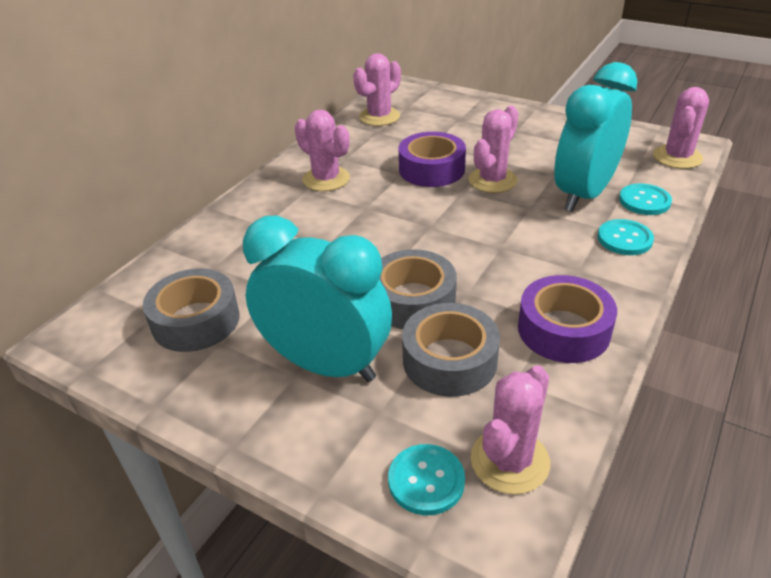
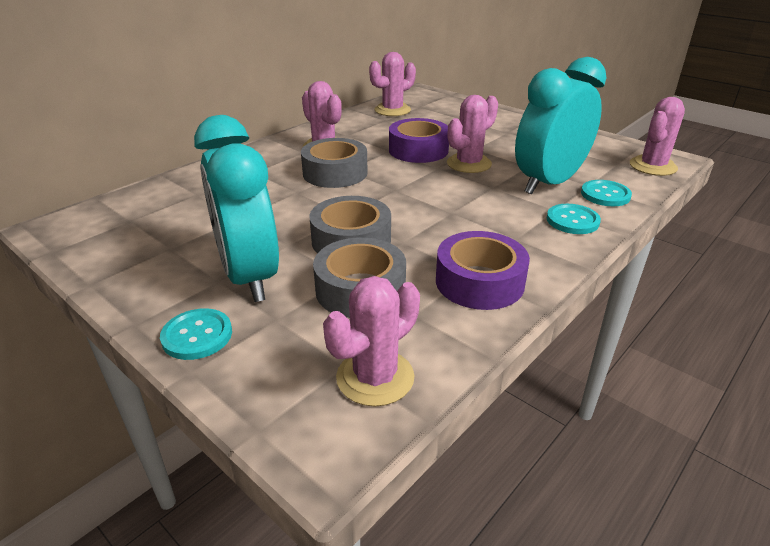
camera: 10 degrees right, 5 degrees down
grey tape [143,269,239,352] -> grey tape moved to [301,138,368,188]
turquoise clock [243,216,392,382] -> turquoise clock turned 150 degrees counterclockwise [194,115,279,302]
turquoise button [388,444,465,515] -> turquoise button moved to [160,308,232,360]

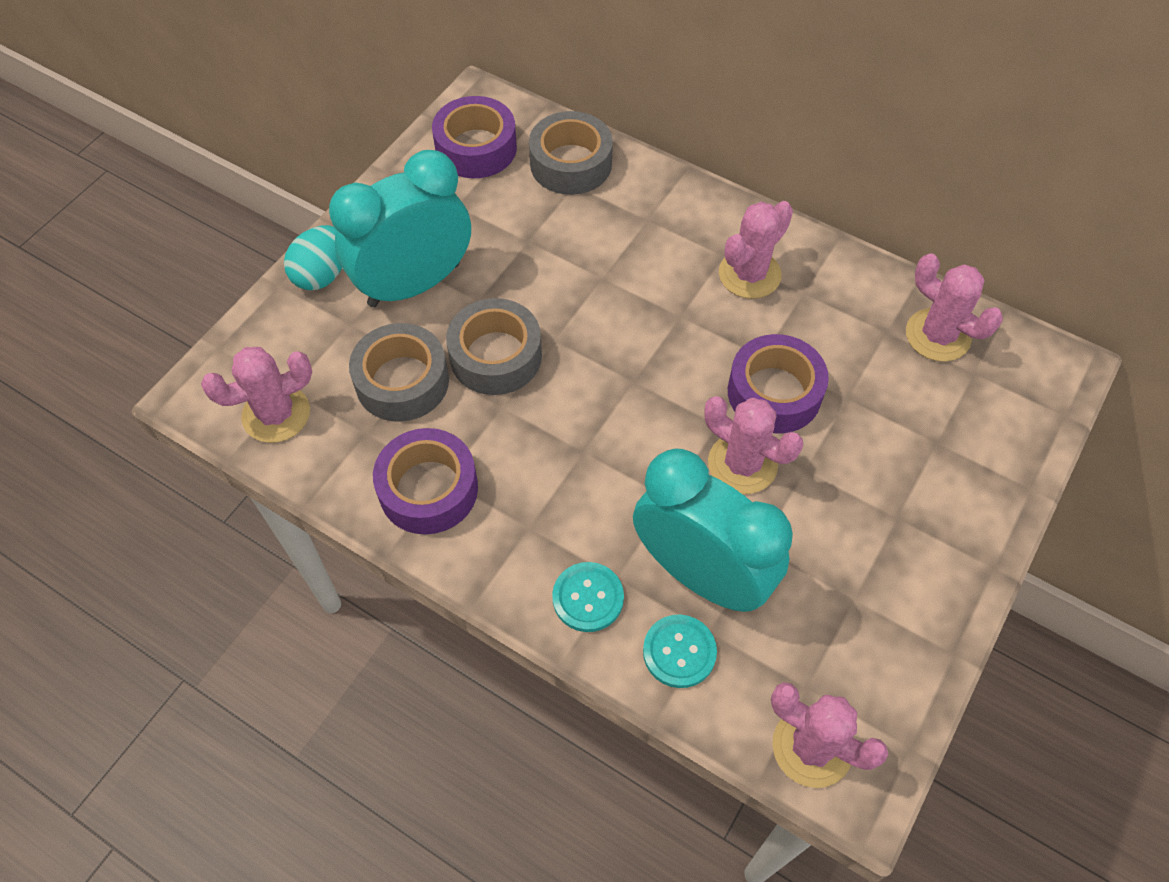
camera: 80 degrees right, 25 degrees up
turquoise button [160,308,232,360] -> turquoise egg [284,225,342,290]
grey tape [301,138,368,188] -> grey tape moved to [529,111,613,195]
pink cactus [323,276,420,406] -> pink cactus turned 60 degrees counterclockwise [201,347,312,443]
none -> purple tape [432,96,517,178]

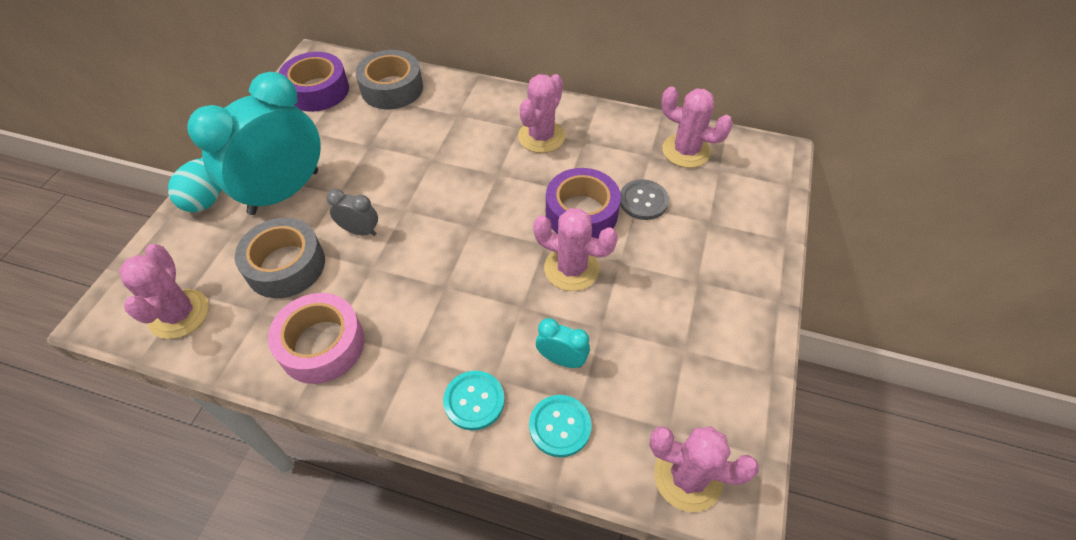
camera: 15 degrees left, 5 degrees down
pink cactus [201,347,312,443] -> pink cactus turned 60 degrees counterclockwise [119,244,209,339]
purple tape [373,428,478,535] -> pink tape [268,293,364,384]
grey tape [446,298,542,395] -> grey clock [327,189,378,236]
turquoise clock [633,449,793,612] -> turquoise clock [536,318,590,368], size x0.42
none -> grey button [620,179,669,220]

